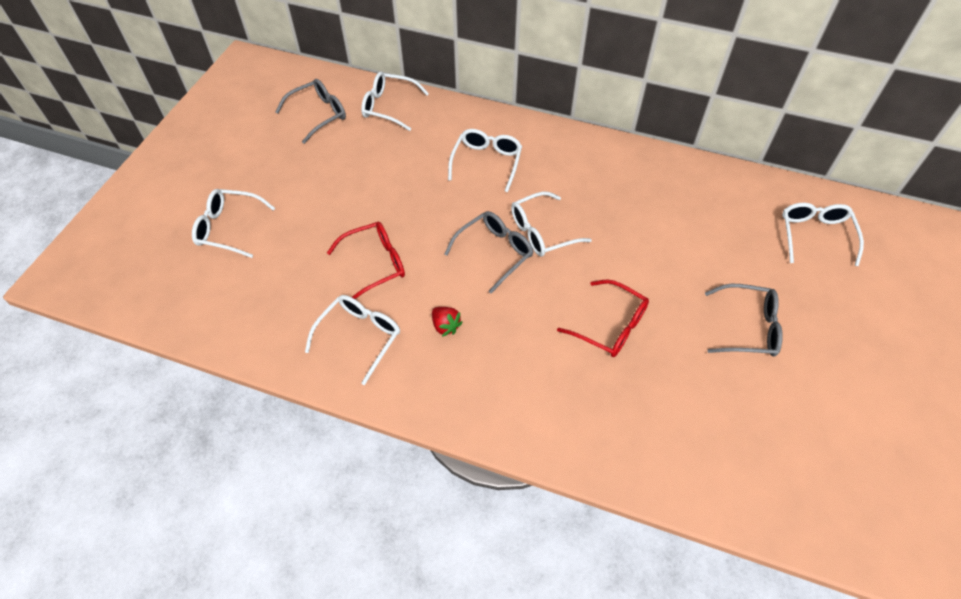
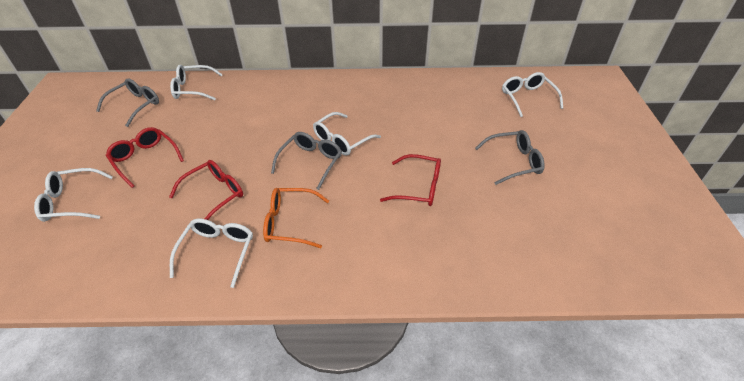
camera: 20 degrees left, 10 degrees down
red strawberry [432,307,463,337] -> orange glasses [263,188,329,248]
white glasses [448,129,522,192] -> none
none -> red glasses [106,127,184,188]

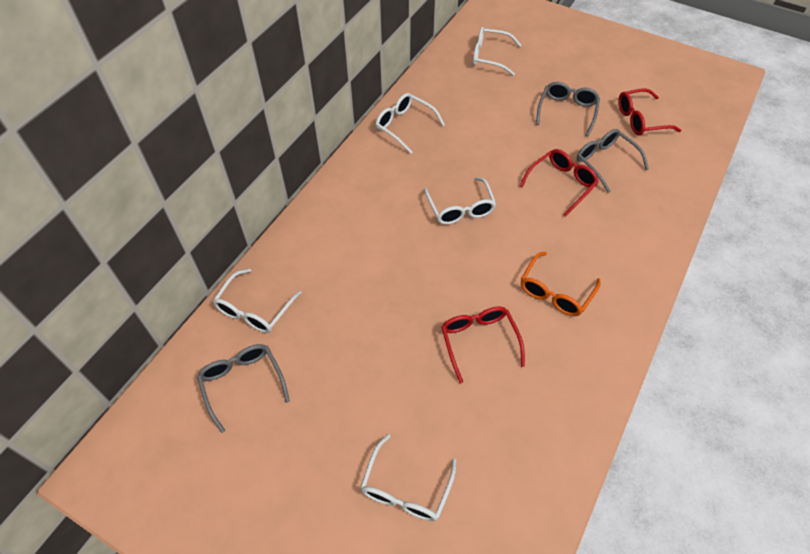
camera: 60 degrees left, 10 degrees up
red glasses [106,127,184,188] -> red glasses moved to [618,89,681,135]
white glasses [170,219,253,288] -> white glasses moved to [376,93,445,154]
grey glasses [271,132,342,190] -> grey glasses moved to [577,129,649,193]

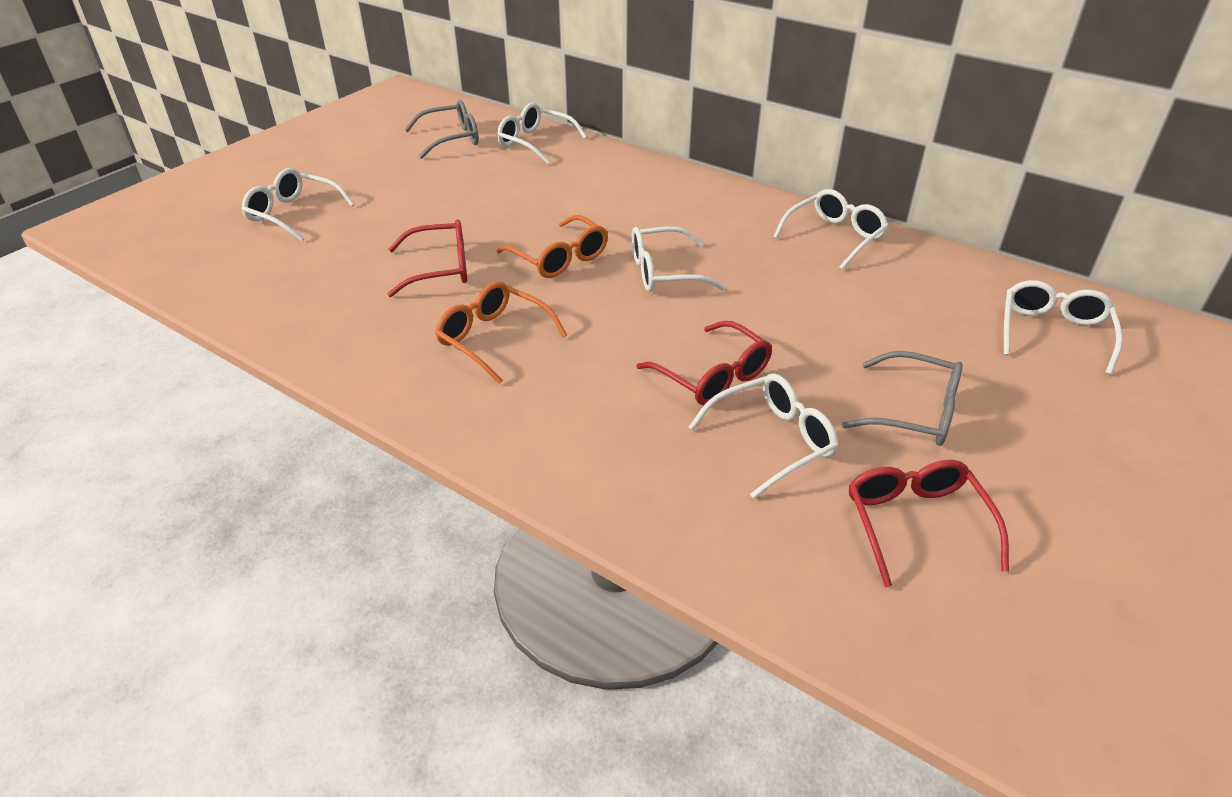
camera: 95 degrees right, 15 degrees down
grey glasses [577,129,649,193] -> white glasses [689,373,838,499]
none -> orange glasses [496,215,608,278]

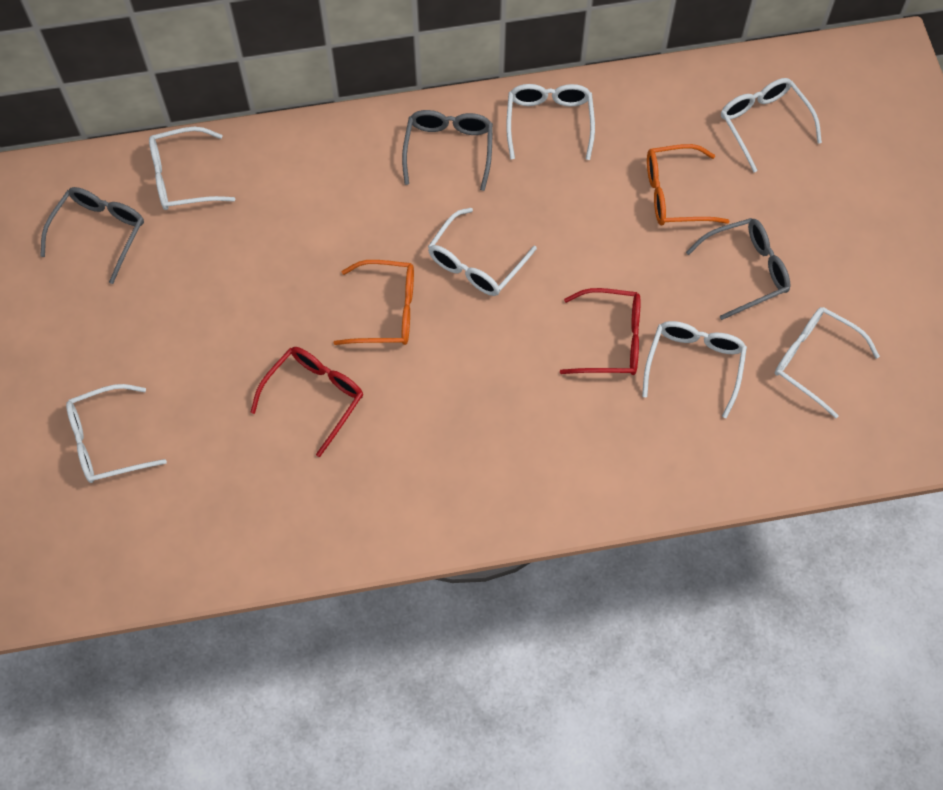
camera: 45 degrees left, 25 degrees up
orange glasses [435,281,567,384] -> orange glasses moved to [647,144,730,225]
red glasses [849,460,1009,587] -> white glasses [775,307,880,419]
none -> grey glasses [402,110,493,191]

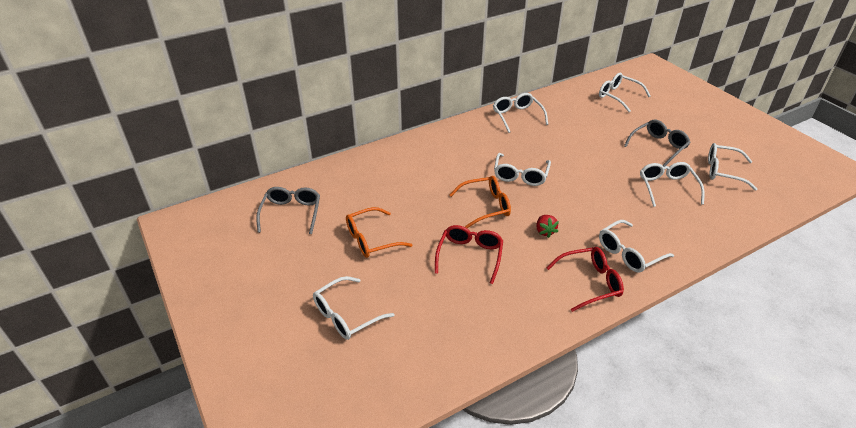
camera: 20 degrees left, 25 degrees down
white glasses [149,127,235,210] -> white glasses moved to [599,220,674,272]
grey glasses [402,110,493,191] -> none
red glasses [560,288,641,375] -> red glasses moved to [547,247,624,312]
orange glasses [647,144,730,225] -> orange glasses moved to [346,207,412,258]
none -> red strawberry [536,215,559,238]

